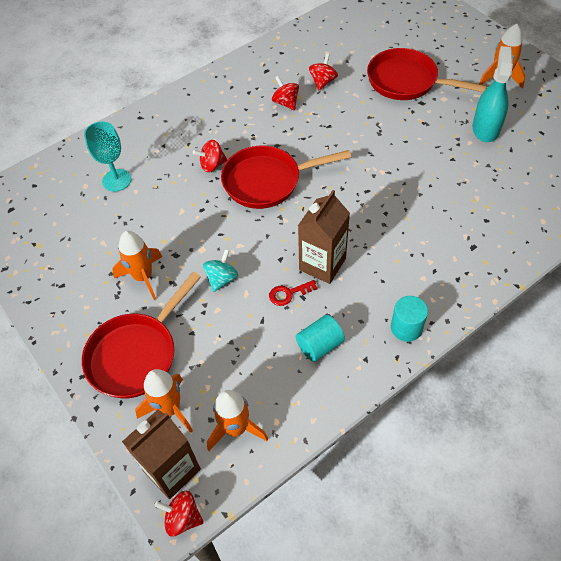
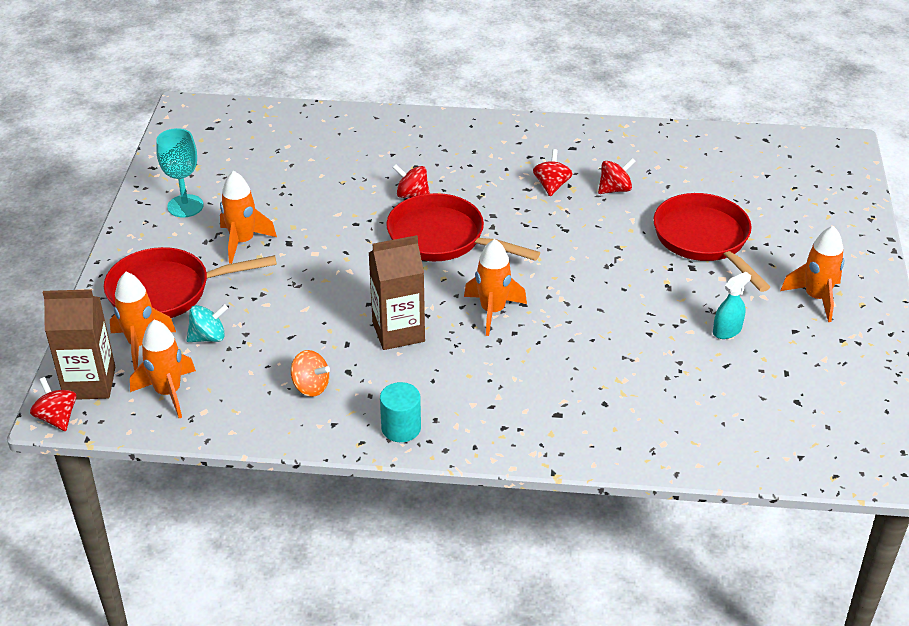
camera: 40 degrees right, 15 degrees down
turquoise goblet [84,121,131,192] -> turquoise goblet moved to [156,128,204,217]
turquoise spinning top [203,249,238,292] -> turquoise spinning top moved to [187,304,228,342]
red key [269,280,317,306] -> none
turquoise cylinder [296,315,345,362] -> orange spinning top [291,350,330,397]
turquoise spray bottle [472,46,513,142] -> turquoise spray bottle [713,272,751,339], size x0.58
none -> orange rocket [464,239,527,336]

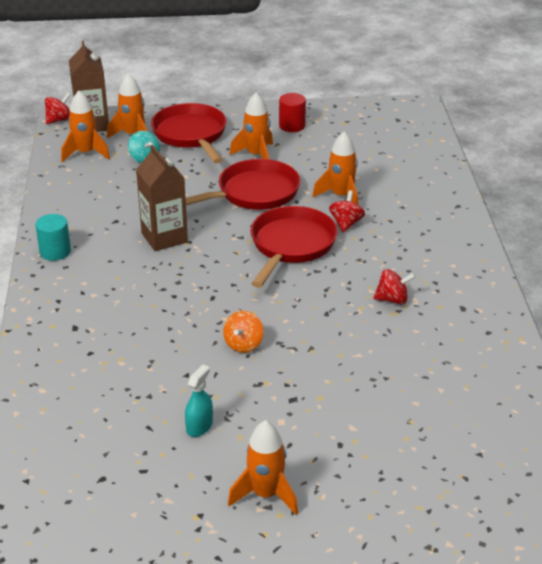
camera: 80 degrees right, 5 degrees down
turquoise goblet [156,128,204,217] -> red cylinder [279,93,306,132]
orange spinning top [291,350,330,397] -> orange spinning top moved to [223,311,264,353]
orange rocket [464,239,527,336] -> orange rocket moved to [312,132,358,205]
red spinning top [598,158,636,194] -> none
red pan [653,193,770,292] -> red pan moved to [185,159,300,210]
turquoise spray bottle [713,272,751,339] -> turquoise spray bottle turned 105 degrees counterclockwise [185,365,213,437]

